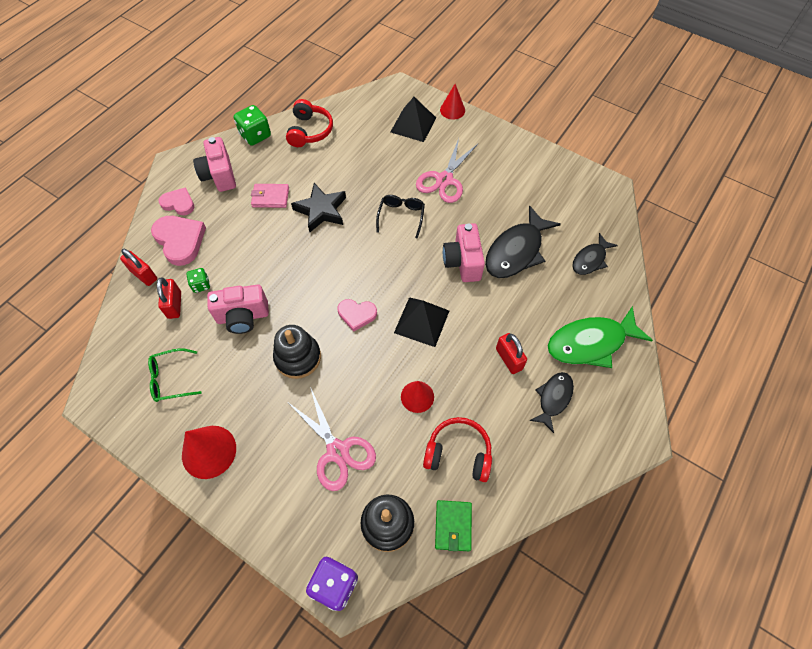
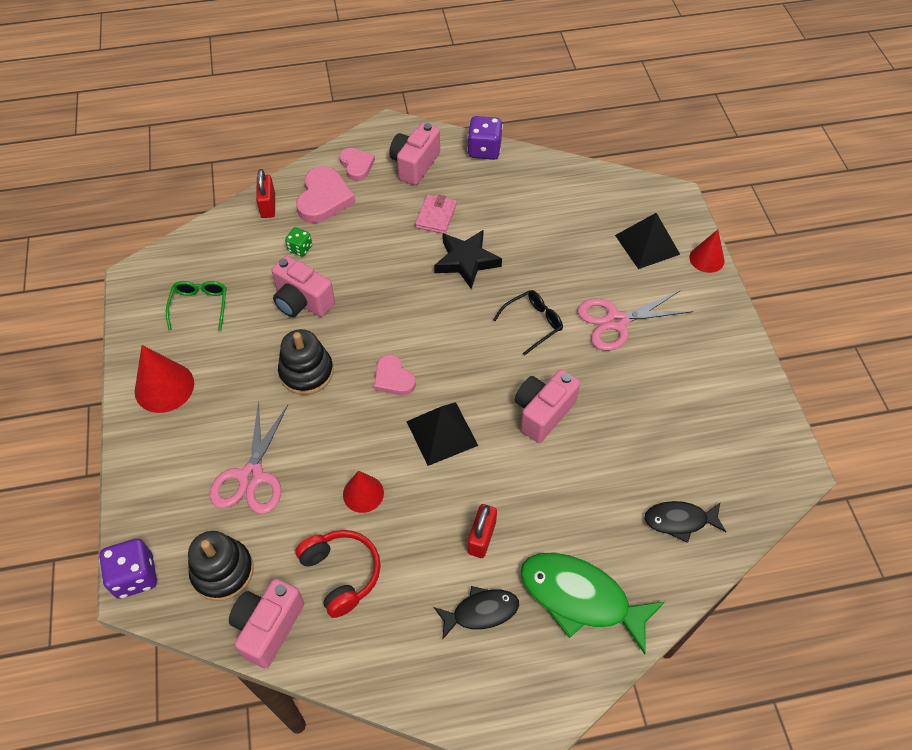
camera: 45 degrees right, 5 degrees down
green glasses [148,348,202,402] -> green glasses turned 60 degrees clockwise [166,281,227,331]
red padlock [157,277,181,319] -> none
green dice [234,105,271,146] -> purple dice [467,116,503,160]
pink wallet [251,184,289,208] -> pink wallet turned 60 degrees clockwise [415,194,457,234]
red headphones [286,99,333,147] -> none
green wallet [435,500,472,551] -> pink camera [229,579,304,668]
black fish [485,205,561,278] -> none

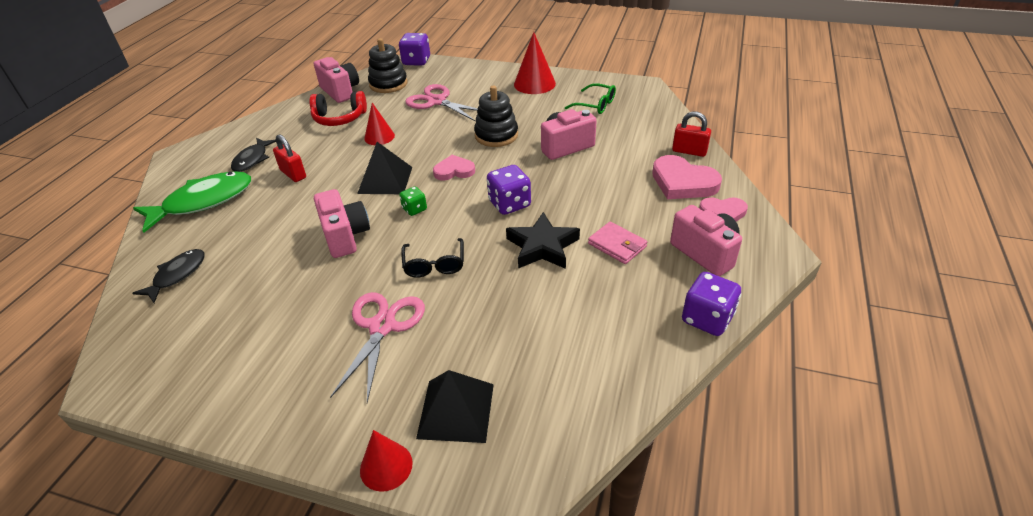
camera: 120 degrees right, 15 degrees down
green dice [285,227,312,257] -> green dice moved to [399,186,427,216]
none -> purple dice [487,165,531,215]

